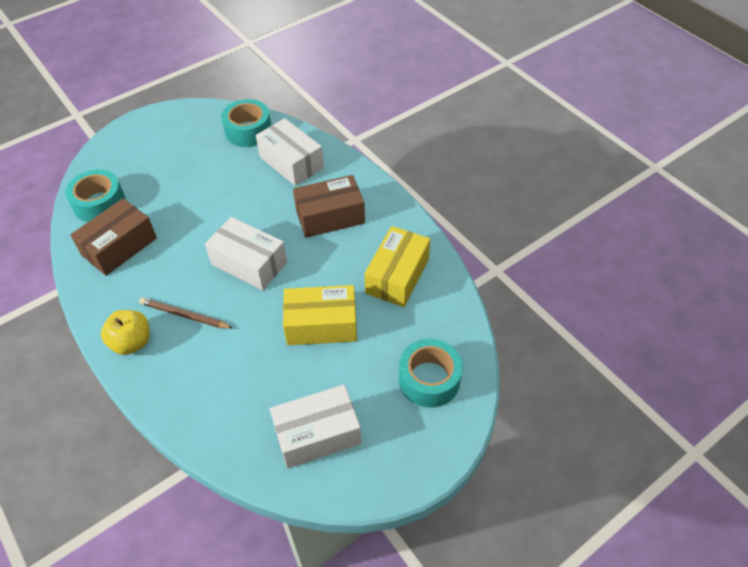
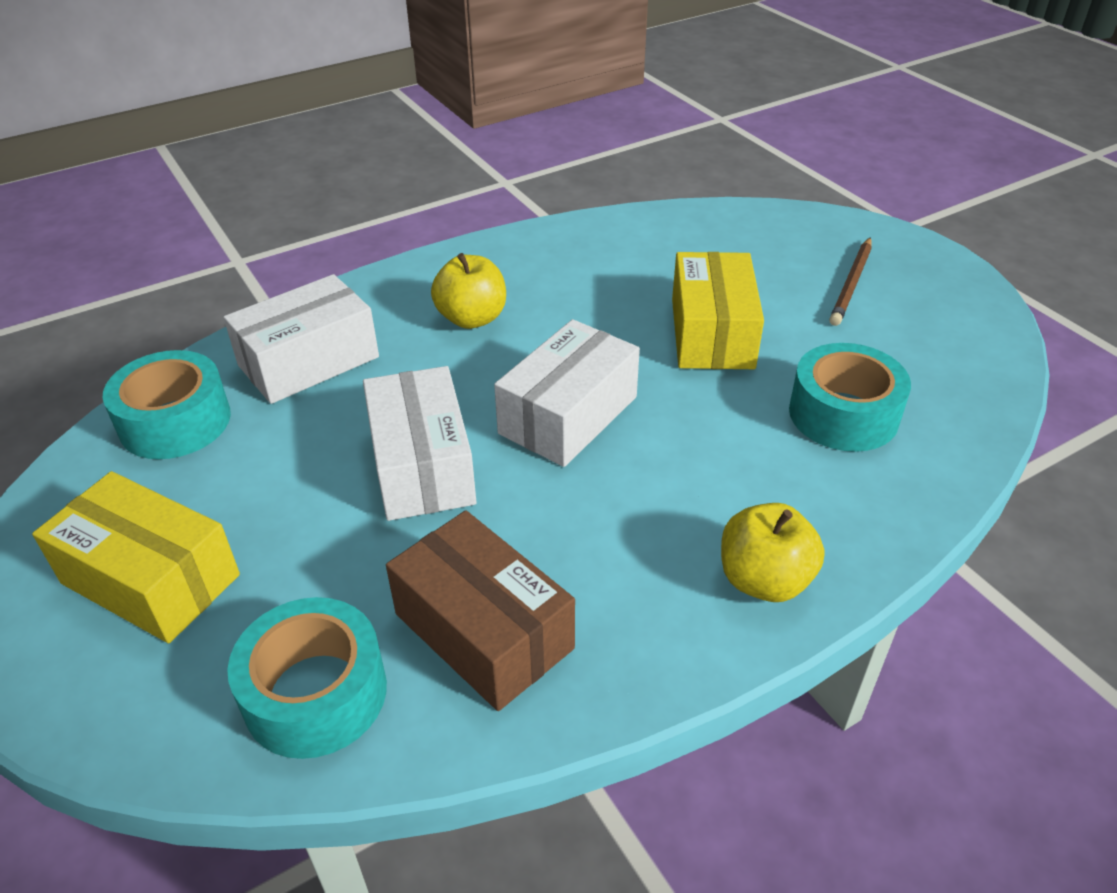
camera: 85 degrees left, 10 degrees down
brown pencil [139,297,233,329] -> brown pencil moved to [829,237,872,326]
white box [270,385,361,469] -> white box moved to [363,366,476,521]
brown box [293,175,365,238] -> yellow apple [431,253,506,329]
yellow box [365,226,430,307] -> yellow box moved to [32,471,240,643]
turquoise tape [399,339,463,407] -> turquoise tape moved to [789,343,911,452]

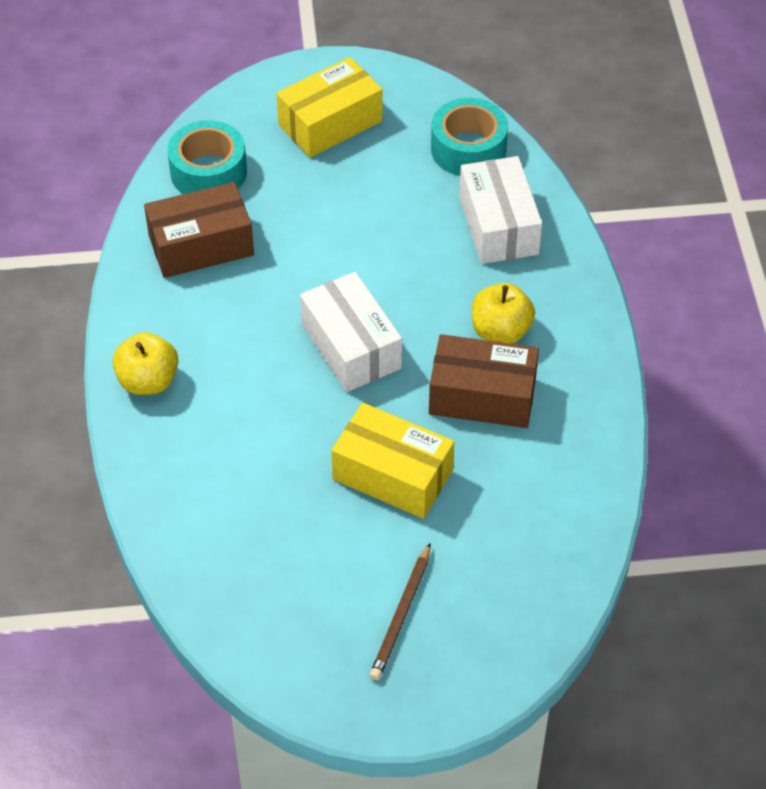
camera: 115 degrees right, 10 degrees up
white box [363,366,476,521] -> none
turquoise tape [789,343,911,452] -> none
brown pencil [829,237,872,326] -> brown pencil turned 120 degrees counterclockwise [370,543,430,680]
none -> brown box [429,334,539,428]

